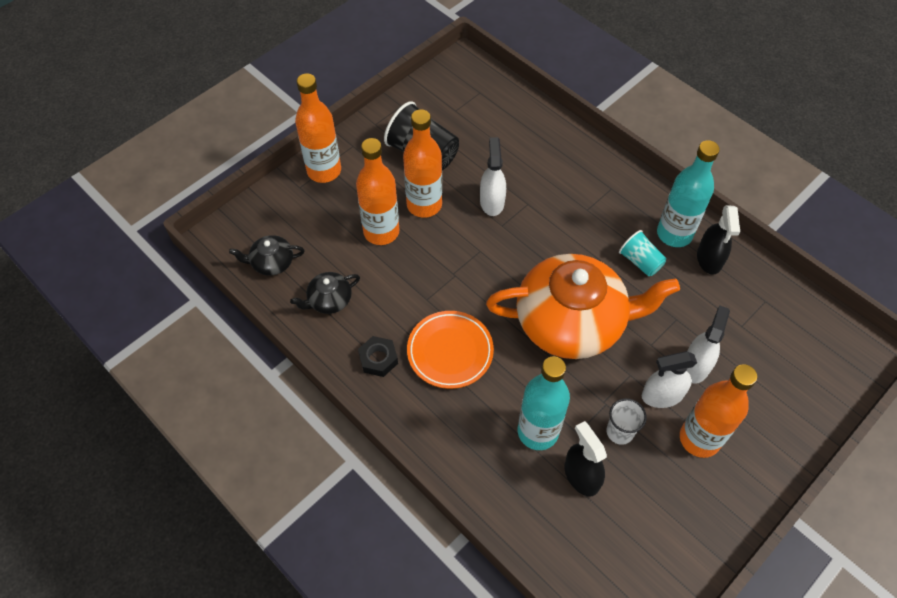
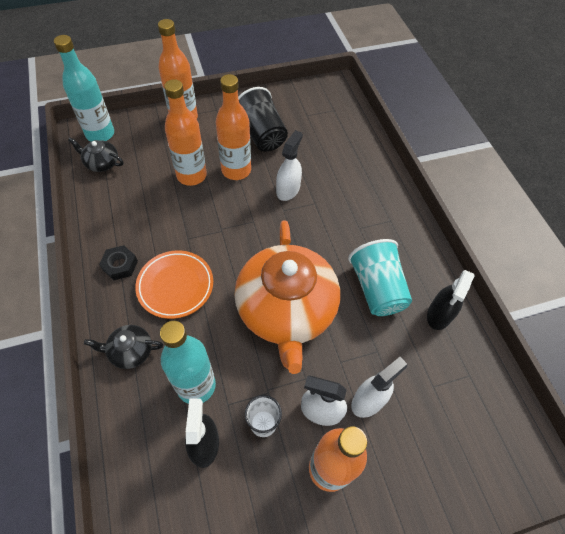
camera: 25 degrees right, 0 degrees up
black teapot [290,272,360,314] -> black teapot moved to [84,325,163,369]
orange teapot [486,254,680,359] -> orange teapot turned 60 degrees clockwise [234,220,340,374]
turquoise cup [619,230,667,276] -> turquoise cup [348,239,412,316], size x1.71
turquoise bottle [657,140,720,247] -> turquoise bottle moved to [54,35,114,142]

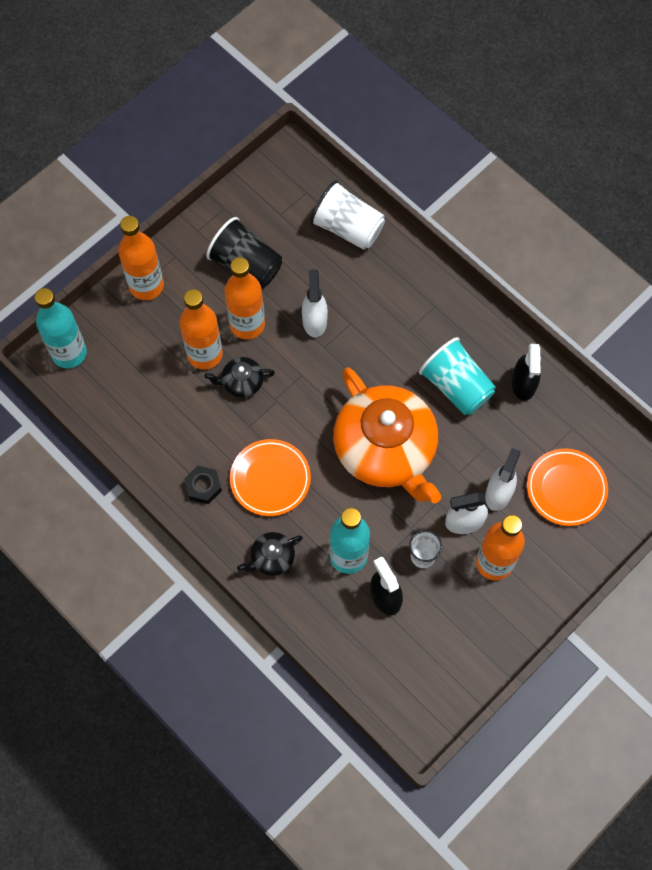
camera: 25 degrees left, 10 degrees up
black teapot [68,137,124,172] -> black teapot moved to [205,357,275,398]
none -> white cup [310,180,385,250]
none -> orange plate [527,449,608,526]

